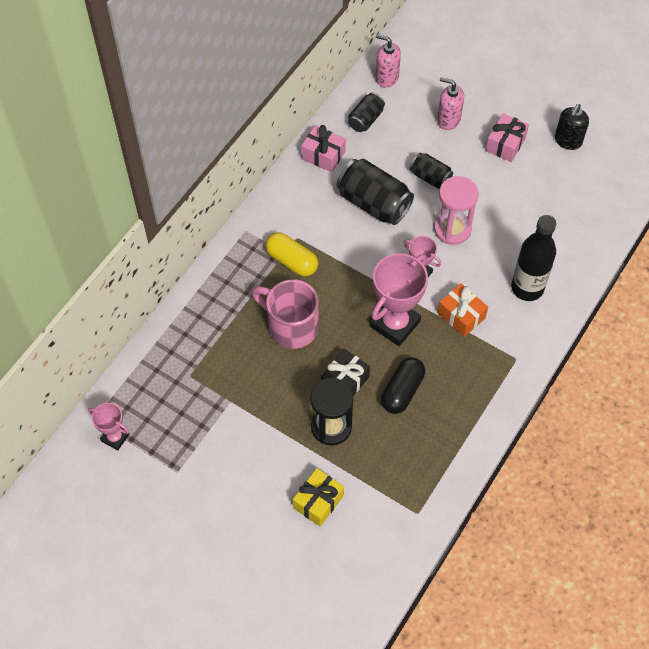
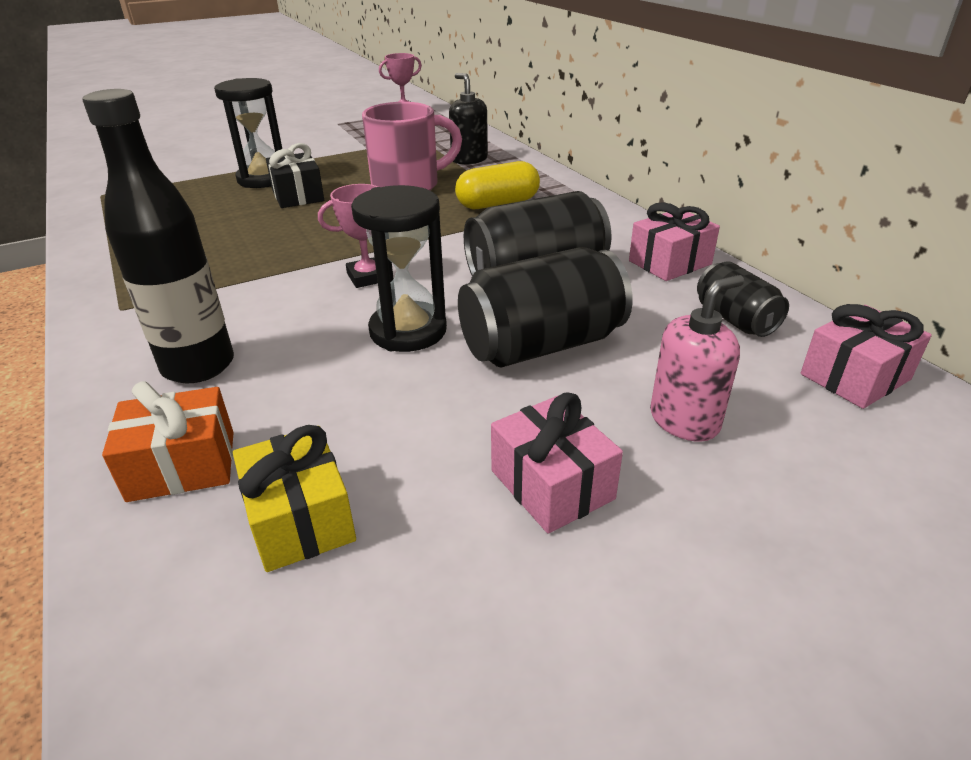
camera: 120 degrees right, 25 degrees down
yellow gift [293,468,344,527] -> yellow gift moved to [233,425,356,572]
pink trophy [370,253,428,346] -> none
pink soap dispenser [376,34,401,88] -> pink gift [801,304,932,409]
black capsule [381,357,425,414] -> none
black can [410,152,453,189] -> black can [458,247,633,368], size x1.76
pink hourglass [434,176,479,245] -> black hourglass [351,185,447,352]
orange gift [438,283,488,337] -> orange gift moved to [102,381,234,502]
black soap dispenser [555,104,589,150] -> black soap dispenser moved to [449,73,488,165]

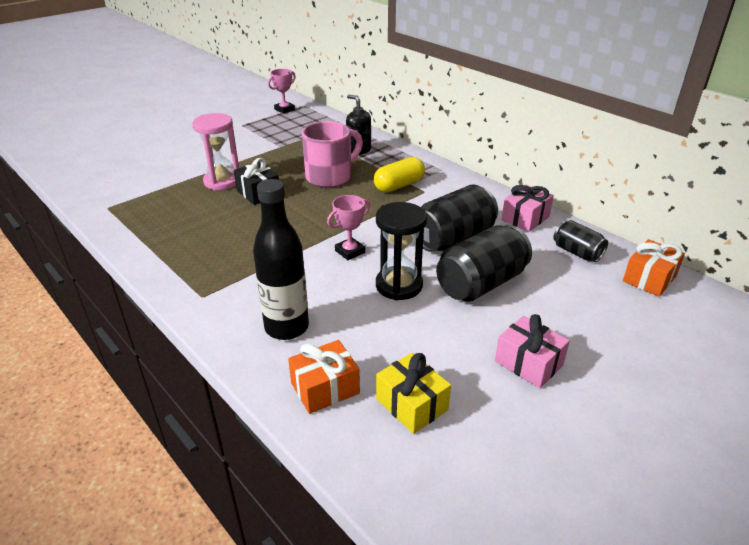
camera: 15 degrees left, 0 degrees up
black hourglass [214,78,282,188] -> pink hourglass [192,113,239,190]
pink soap dispenser [650,275,744,442] -> none
pink gift [801,304,932,409] -> orange gift [623,239,685,297]

